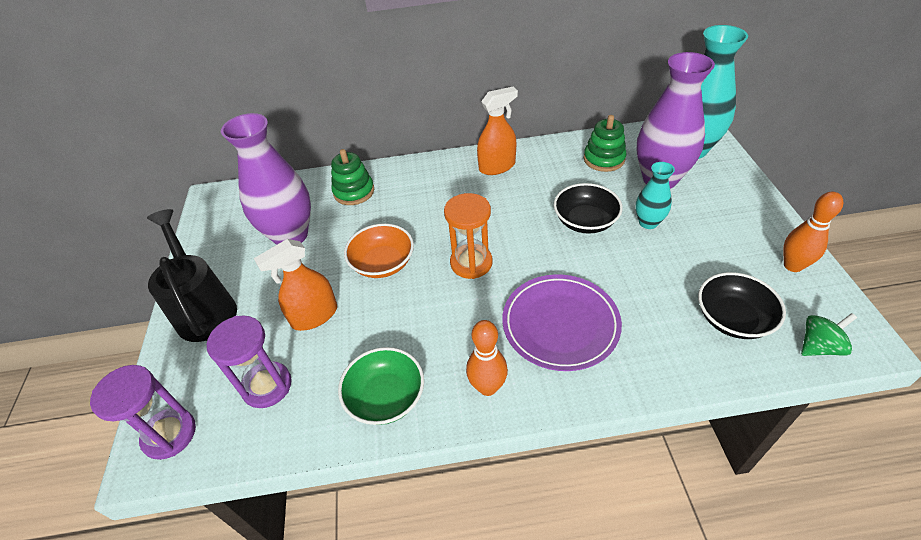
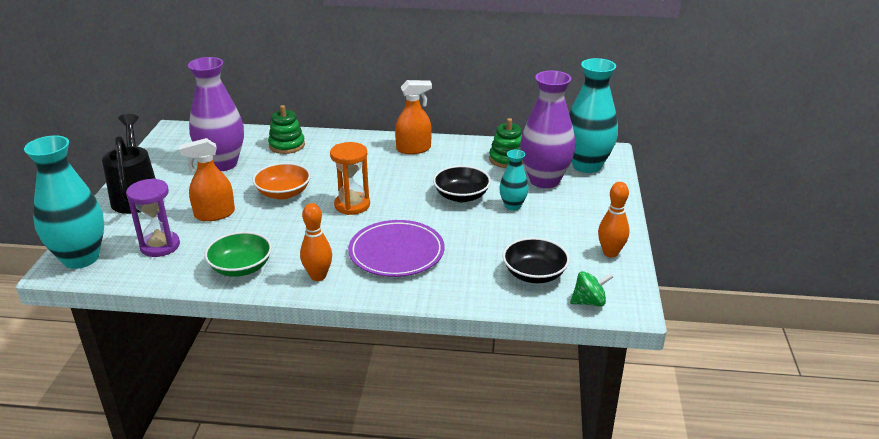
camera: 10 degrees right, 15 degrees down
purple hourglass [90,365,196,460] -> turquoise vase [24,135,104,269]

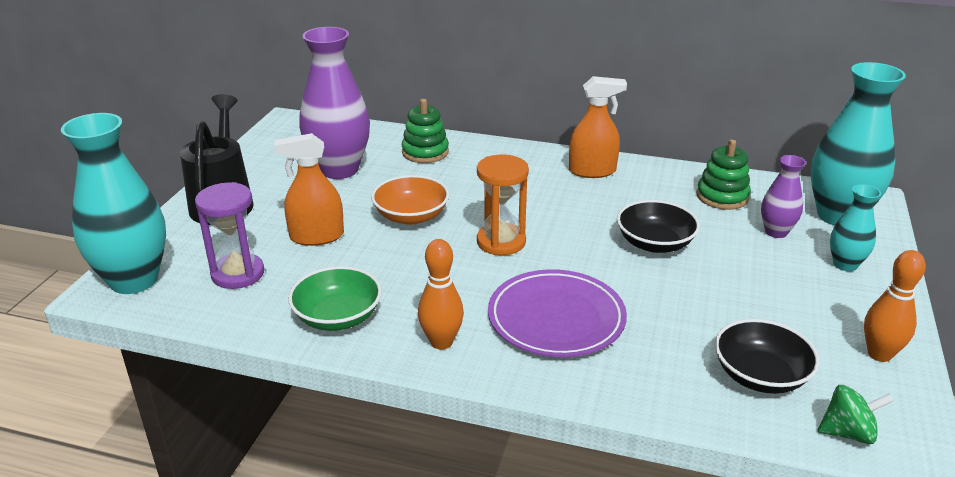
camera: 10 degrees right, 0 degrees up
turquoise vase [499,150,529,211] -> turquoise vase moved to [830,184,881,271]
purple vase [520,71,575,188] -> purple vase [761,155,806,238], size x0.51

